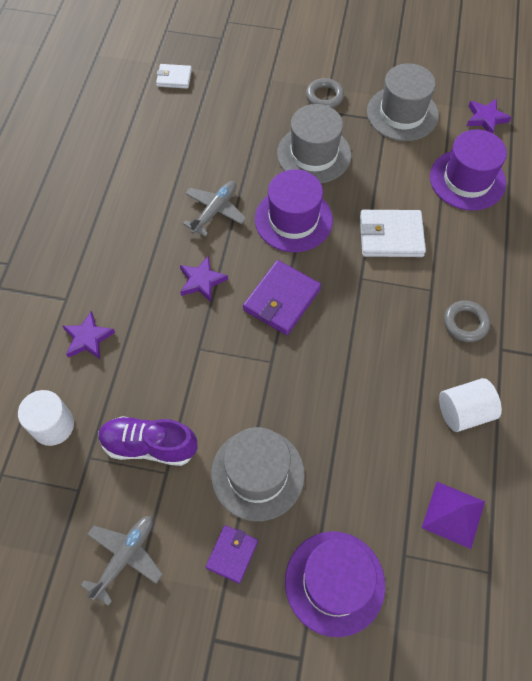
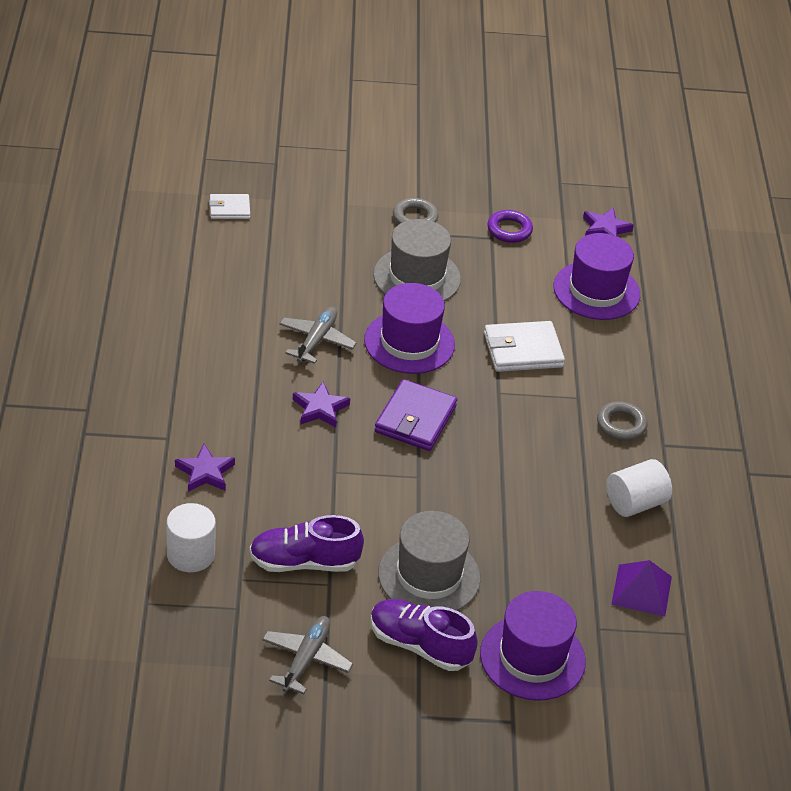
camera: 15 degrees left, 20 degrees down
purple wallet [206,525,258,584] -> purple shoe [370,599,478,671]
grey hat [367,63,439,141] -> purple ring [487,210,533,243]

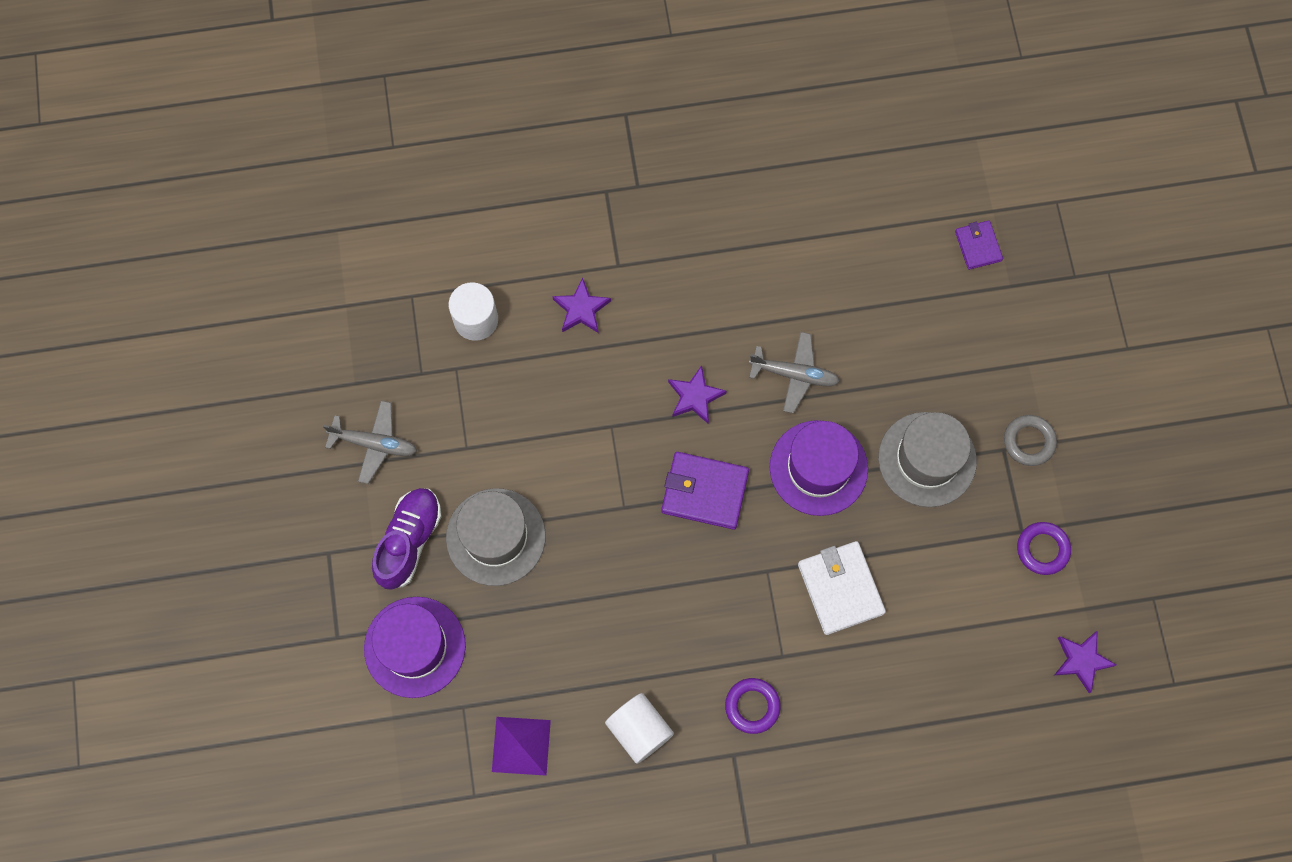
camera: 85 degrees right, 30 degrees up
white wallet [209,194,250,219] -> purple wallet [955,220,1003,270]
purple shoe [249,515,364,572] -> none
purple hat [553,233,640,320] -> none
grey ring [597,402,648,441] -> purple ring [725,678,781,734]

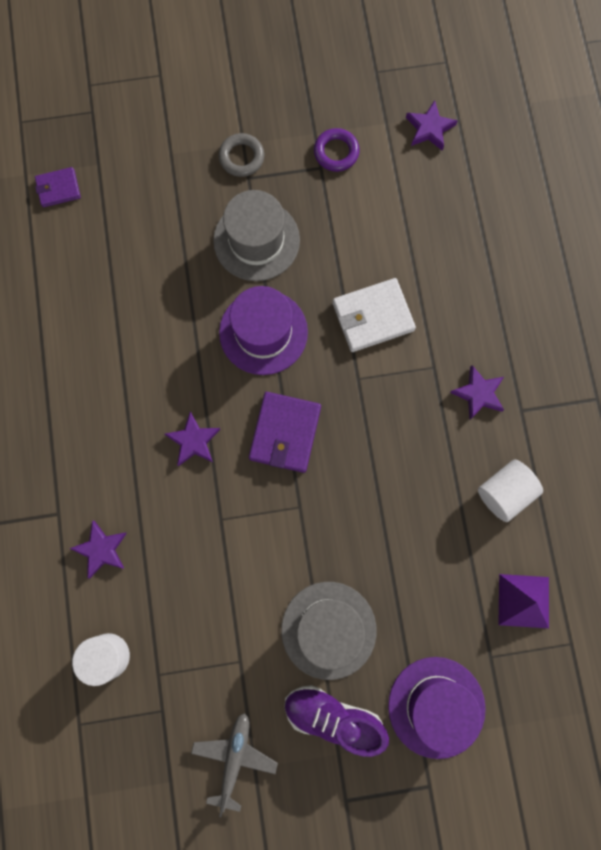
camera: 90 degrees left, 5 degrees up
purple ring [725,678,781,734] -> purple star [450,365,504,420]
grey plane [749,332,840,414] -> none

